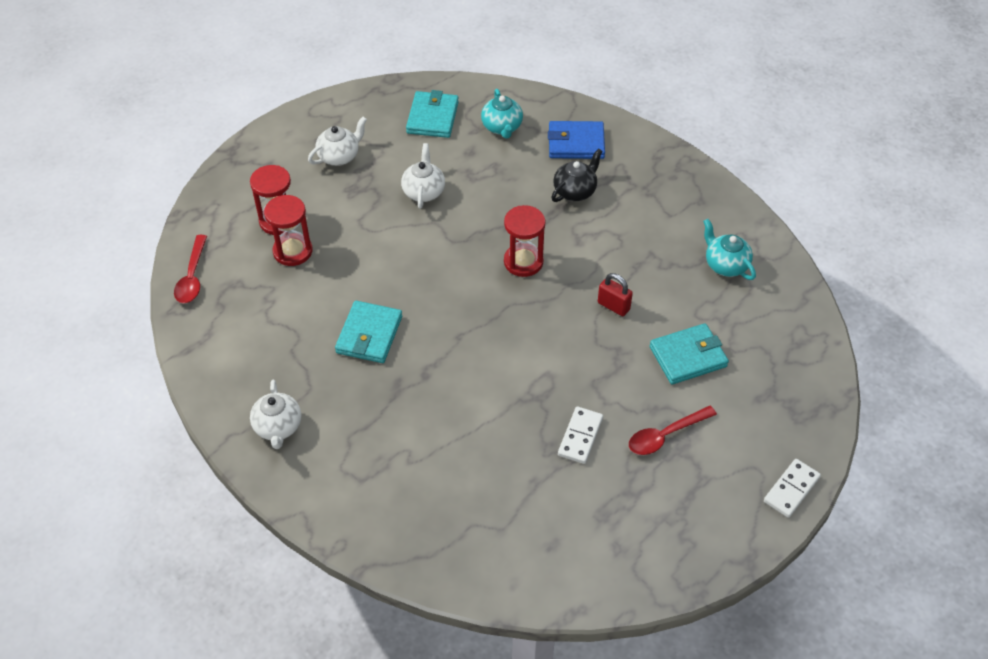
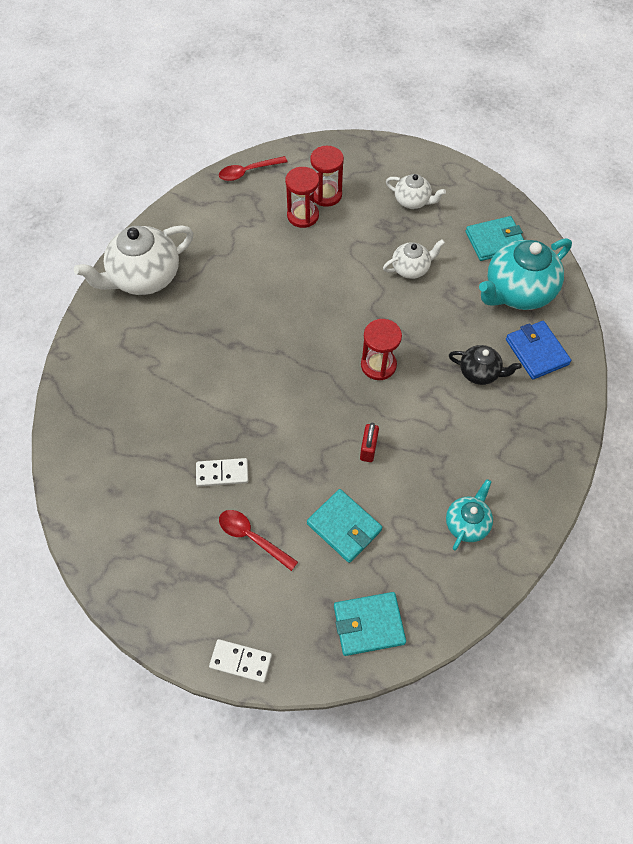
camera: 65 degrees right, 10 degrees up
white teapot [250,380,301,449] -> white teapot [74,225,194,295], size x1.86
turquoise wallet [335,301,402,363] -> turquoise wallet moved to [334,592,406,656]
turquoise teapot [481,89,523,139] -> turquoise teapot [479,238,572,310], size x1.86

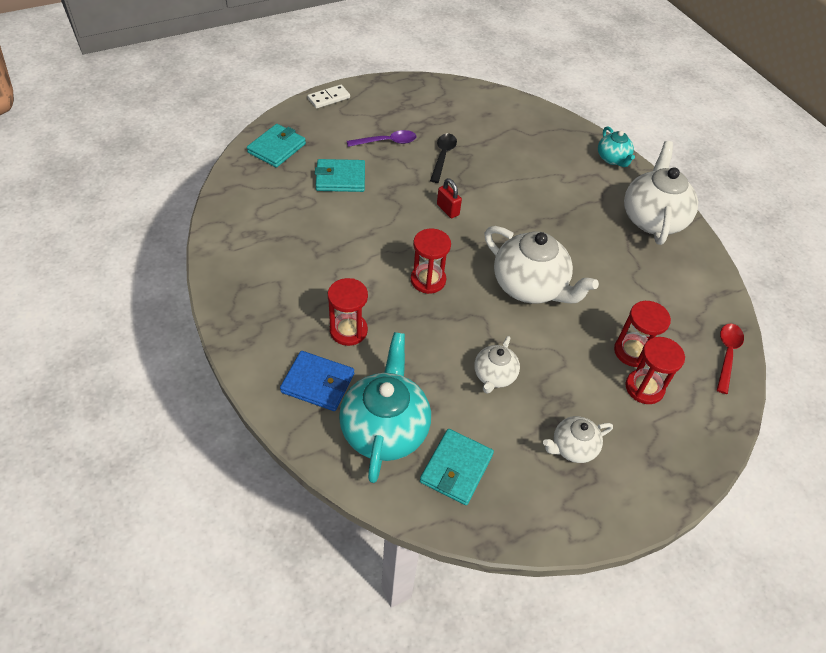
camera: 130 degrees right, 10 degrees down
white domino [196,458,248,487] -> black spoon [430,133,457,183]
red spoon [219,510,298,571] -> purple spoon [347,130,417,147]
red padlock [360,423,379,462] -> red padlock moved to [437,178,462,218]
turquoise teapot [446,479,493,551] -> turquoise teapot moved to [598,127,635,167]
black teapot [449,345,522,385] -> red hourglass [328,278,368,346]
none -> white teapot [484,226,599,304]

